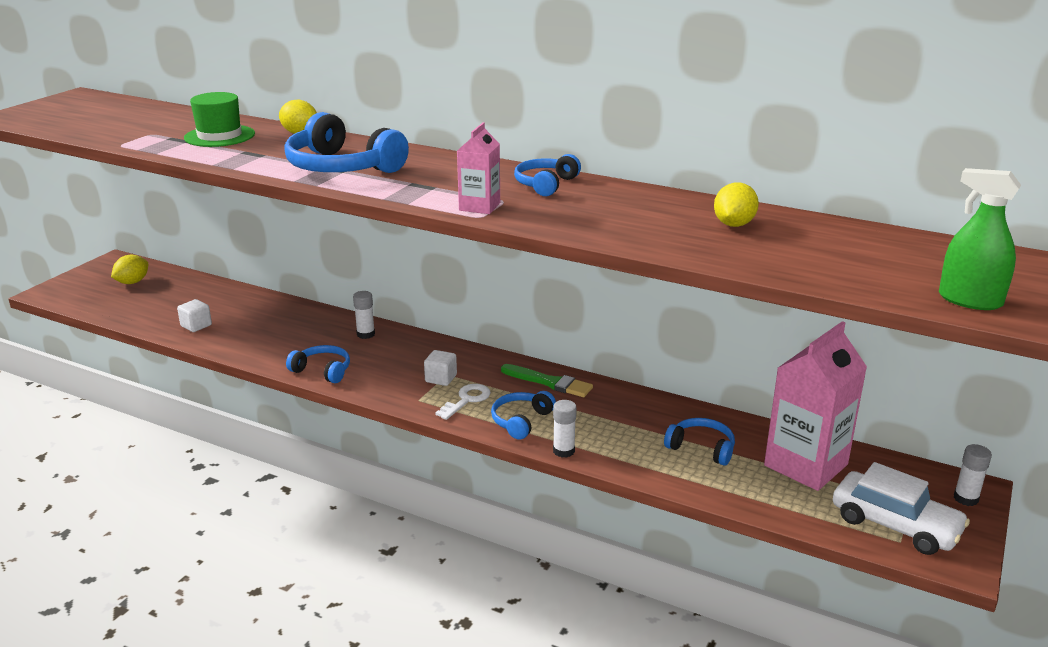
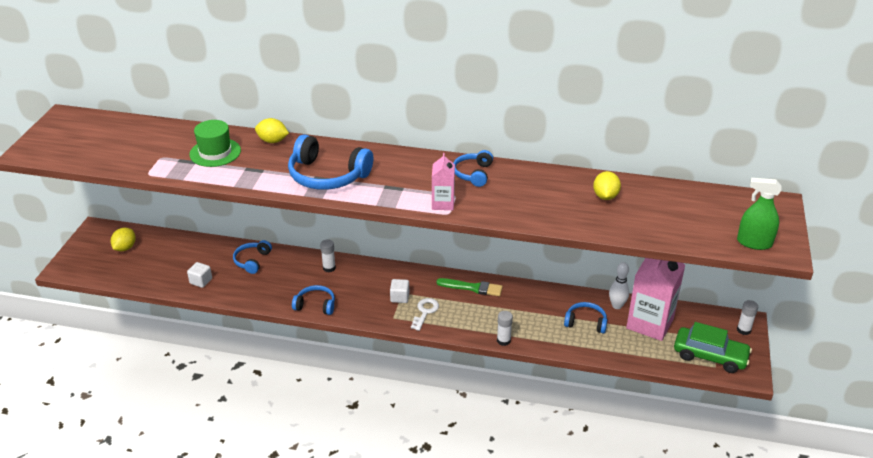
camera: 15 degrees left, 10 degrees up
blue headphones [491,391,556,440] -> blue headphones moved to [233,240,272,274]
white car [833,462,970,555] -> green car [674,322,752,373]
none -> white bowling pin [609,262,629,309]

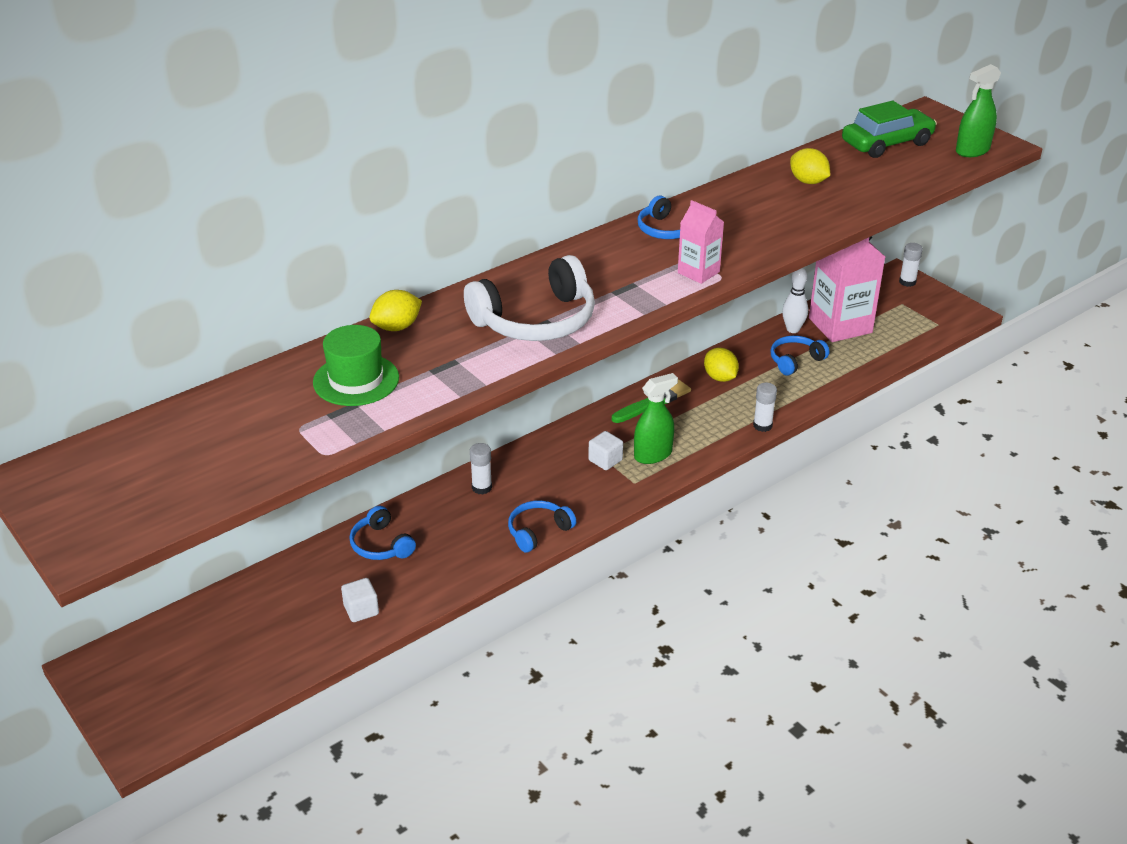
camera: 50 degrees left, 0 degrees up
yellow lemon [111,228,136,251] -> yellow lemon moved to [704,348,739,382]
blue headphones [288,134,373,190] -> white headphones [464,255,595,341]
white key [411,298,439,331] -> green spray bottle [634,373,678,464]
green car [674,322,752,373] -> green car moved to [842,101,937,158]

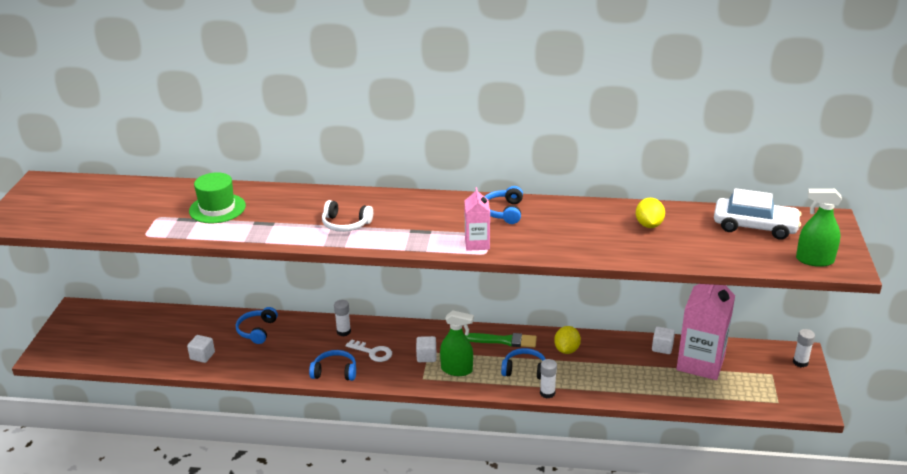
camera: 45 degrees right, 5 degrees down
yellow lemon [369,290,422,331] -> none
white headphones [464,255,595,341] -> white headphones [322,200,373,232], size x0.56
blue headphones [770,336,829,376] -> blue headphones moved to [501,348,546,379]
white bowling pin [782,268,808,333] -> white cube [652,327,675,354]
green car [842,101,937,158] -> white car [714,188,802,240]
none -> white key [346,339,392,362]

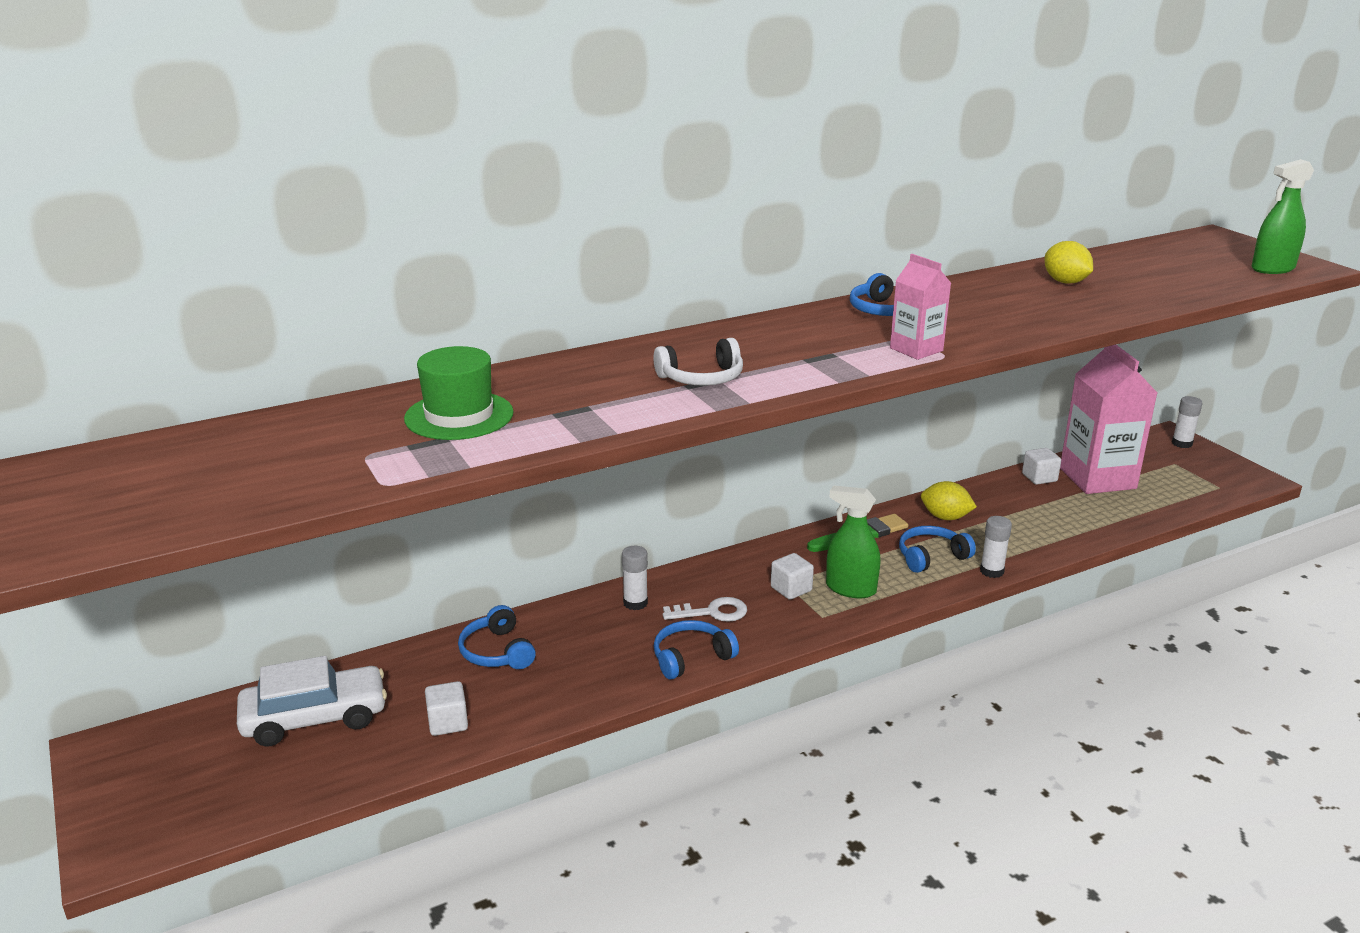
camera: 35 degrees left, 5 degrees down
green spray bottle [440,311,474,376] -> green spray bottle turned 135 degrees counterclockwise [826,485,880,598]
yellow lemon [554,326,581,354] -> yellow lemon turned 45 degrees counterclockwise [921,481,977,520]
white car [714,188,802,240] -> white car moved to [237,656,387,747]

